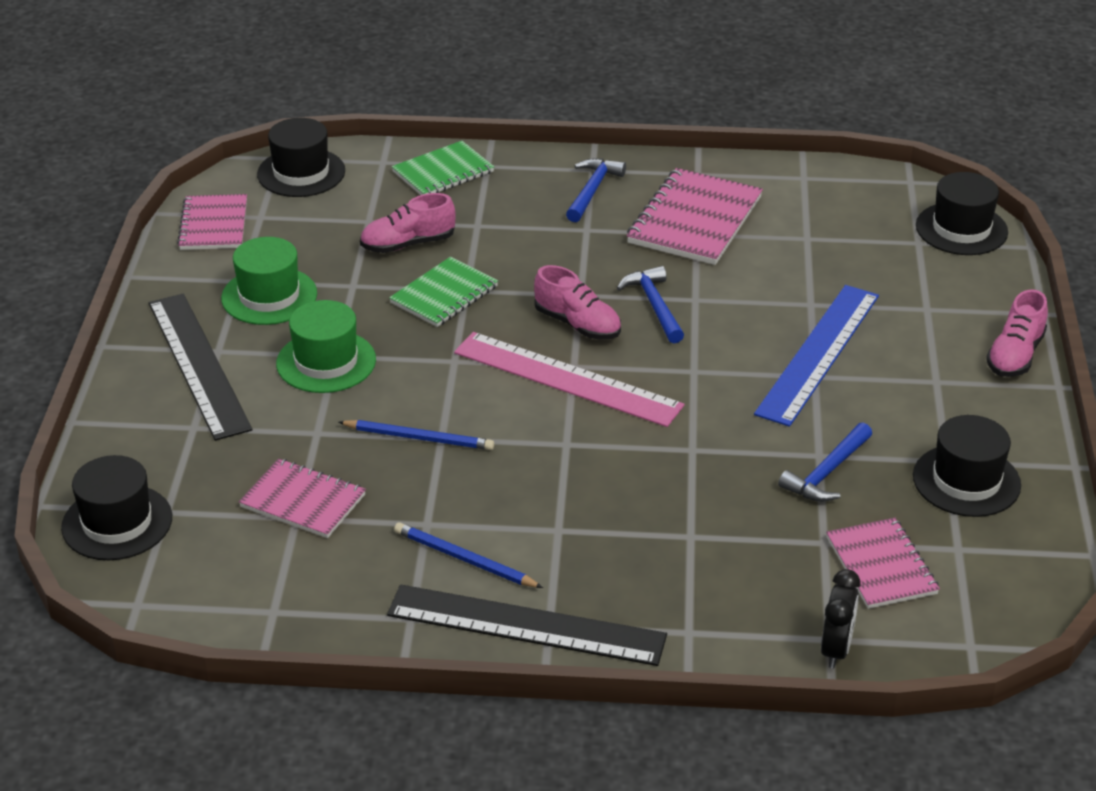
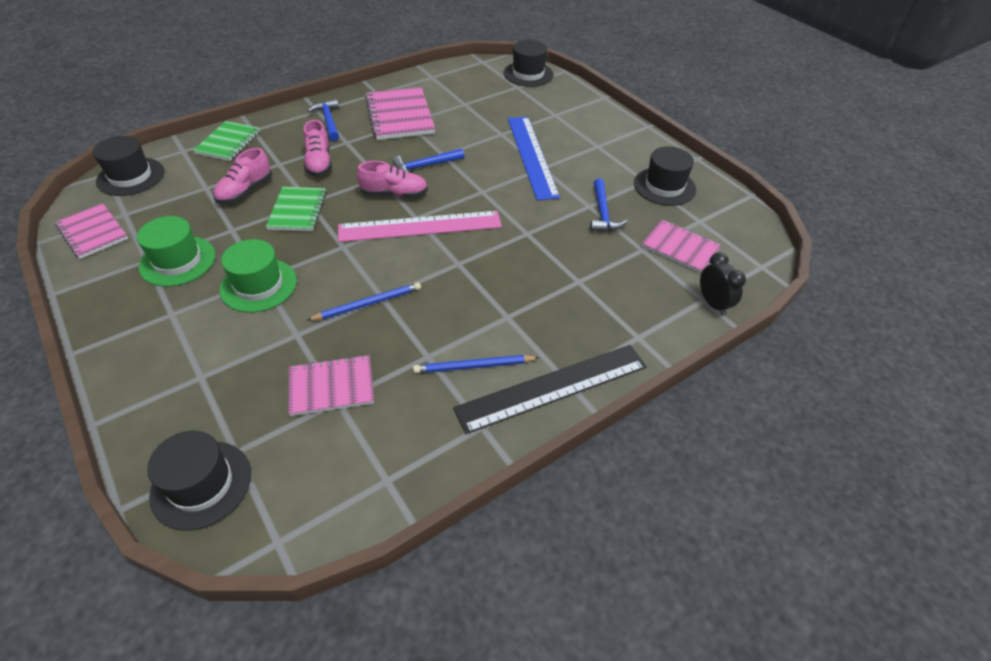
camera: 40 degrees left, 10 degrees up
black ruler [149,294,253,441] -> none
blue hammer [617,266,684,343] -> blue hammer turned 60 degrees counterclockwise [392,148,464,173]
pink shoe [986,289,1048,377] -> pink shoe moved to [303,120,332,176]

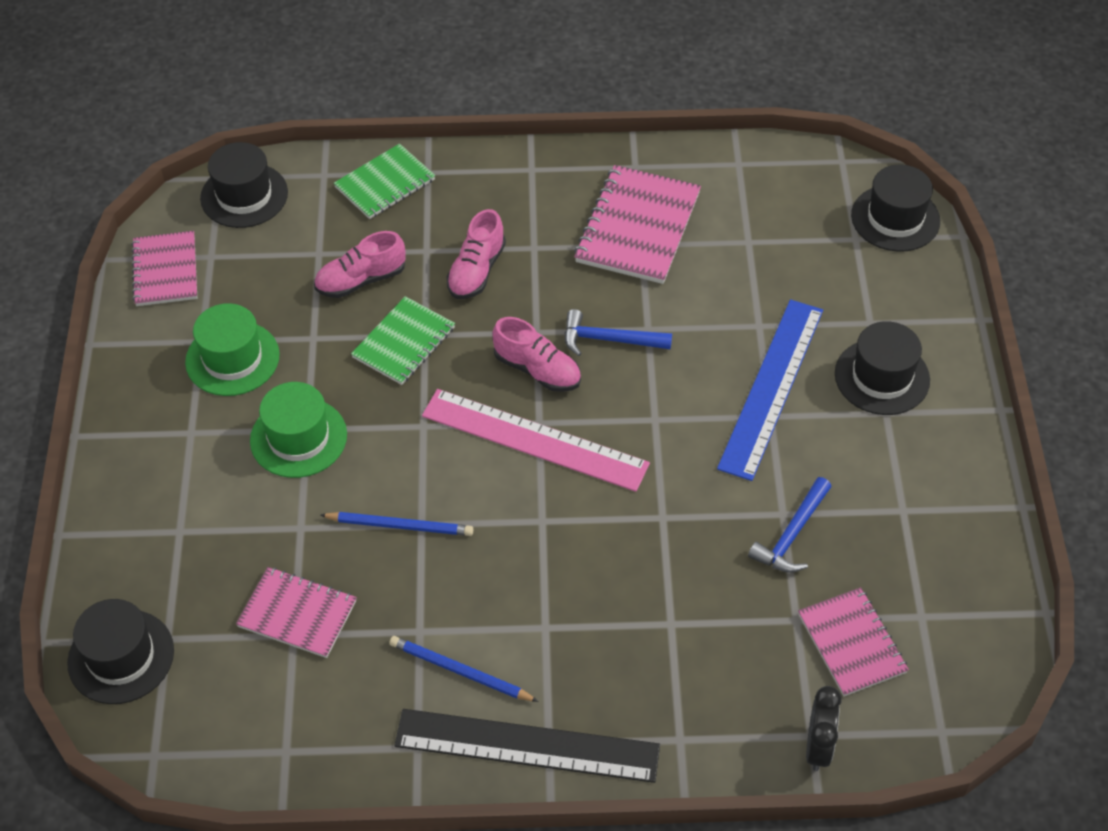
camera: 35 degrees right, 5 degrees up
blue hammer [308,99,339,141] -> none
black hat [634,147,696,206] -> black hat moved to [835,321,930,415]

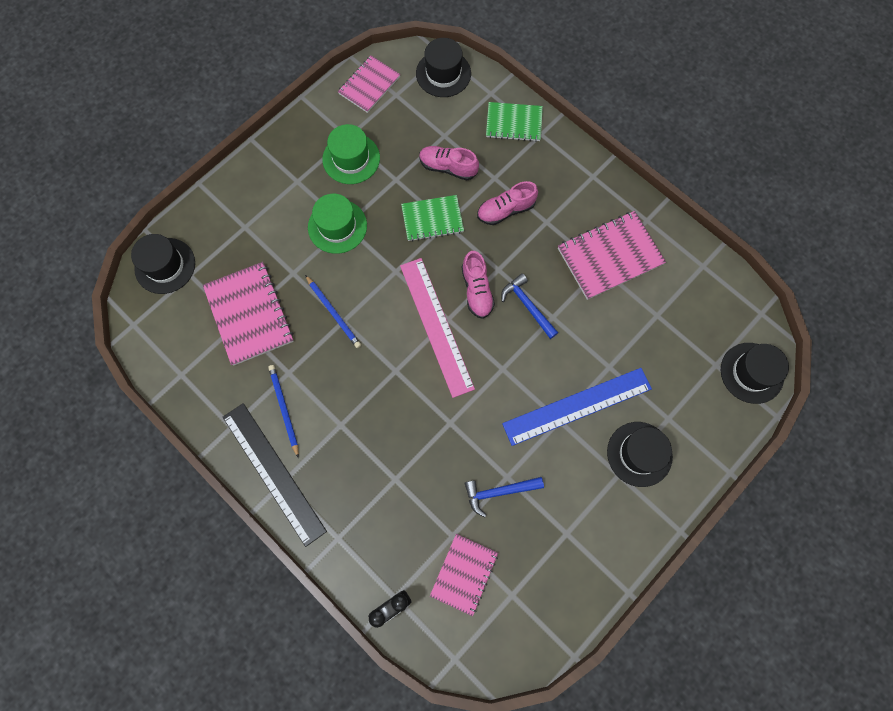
camera: 45 degrees right, 20 degrees up
pink notebook [236,567,357,658] -> pink notebook [203,262,294,366], size x1.53

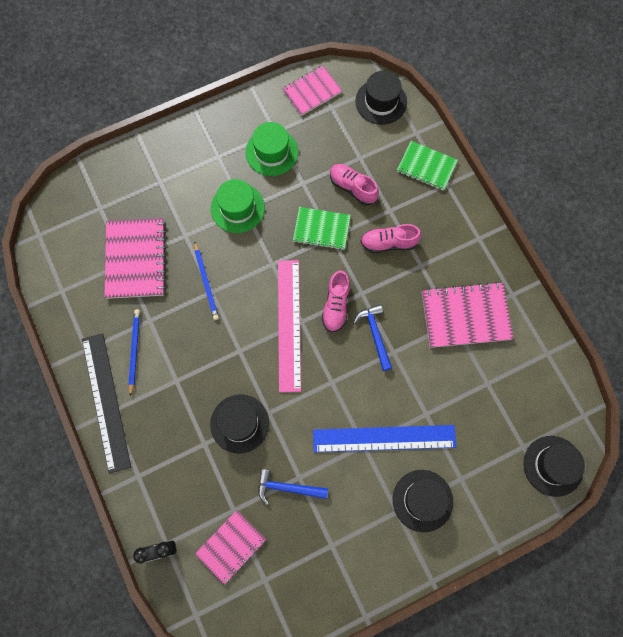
camera: 20 degrees right, 0 degrees up
black hat [131,234,195,294] -> black hat moved to [210,394,269,454]

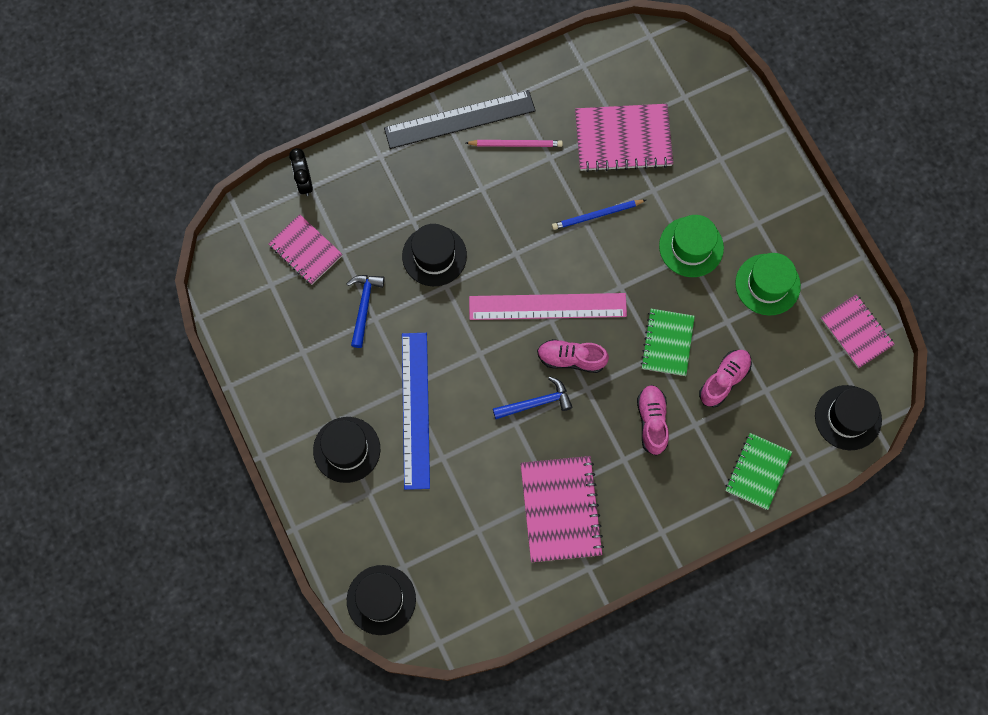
camera: 90 degrees right, 0 degrees up
blue pencil [128,309,140,397] -> pink pencil [466,140,563,147]

